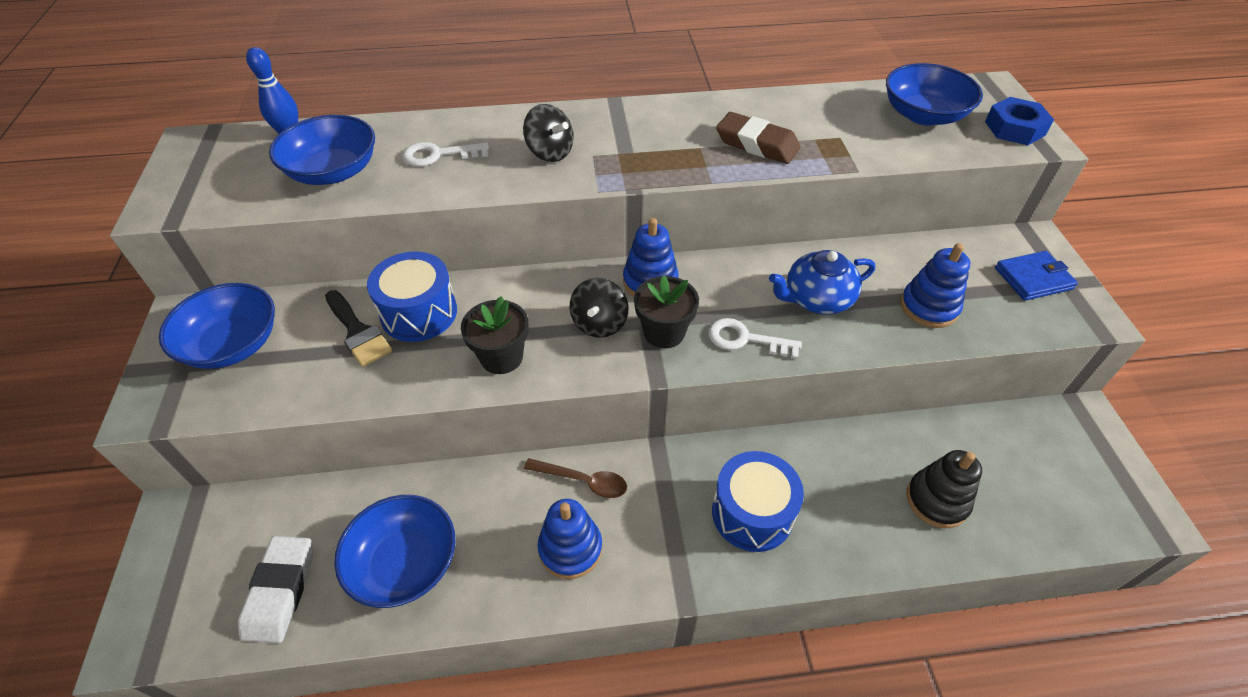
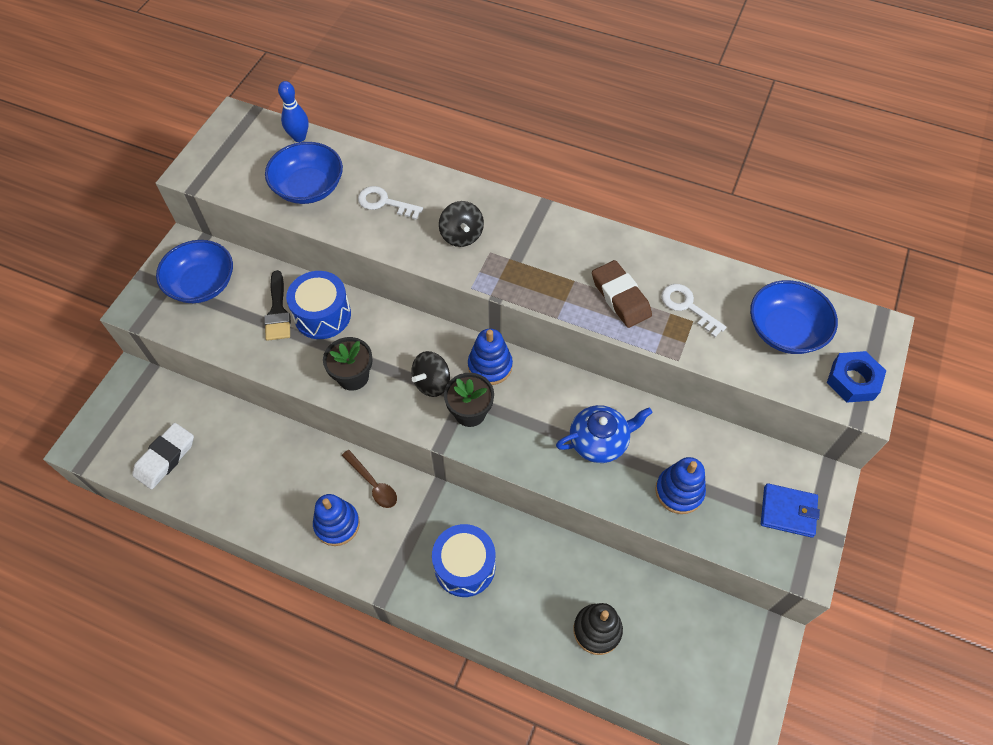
camera: 30 degrees right, 10 degrees up
blue bowl [334,495,456,608] -> none
white key [708,318,802,359] -> white key moved to [661,284,726,337]
blue teapot [769,250,875,315] -> blue teapot turned 150 degrees clockwise [556,405,652,463]

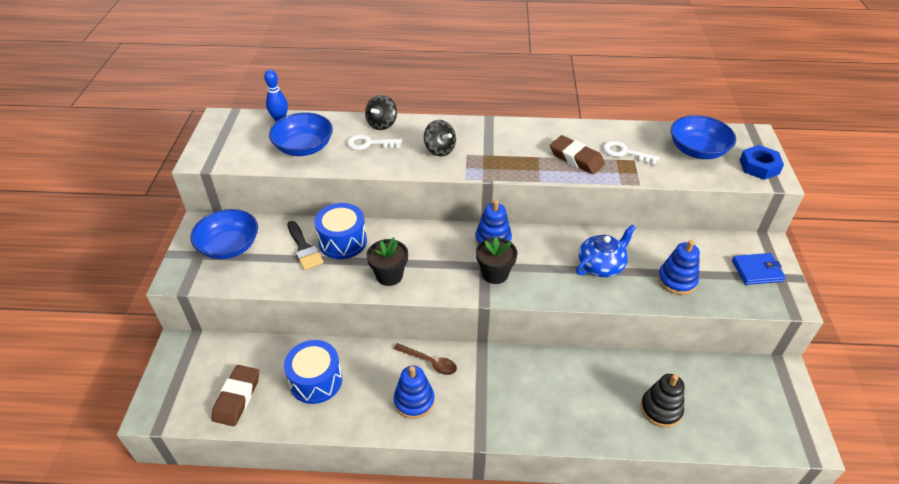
camera: 20 degrees left, 15 degrees down
white eraser [132,423,194,490] -> brown eraser [211,365,259,426]
black spinning top [411,351,450,397] -> black spinning top moved to [365,95,397,130]
blue drum [432,524,495,597] -> blue drum moved to [284,340,342,404]

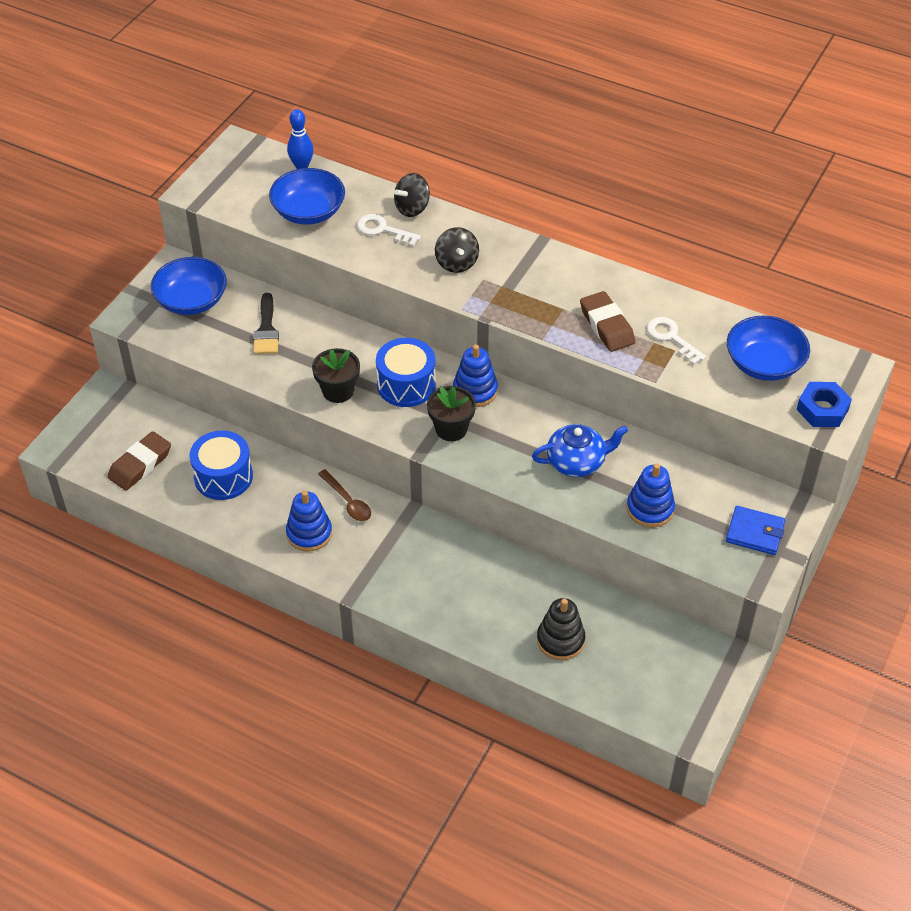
camera: 25 degrees right, 5 degrees up
blue drum [314,203,367,259] -> blue drum moved to [376,338,436,407]

